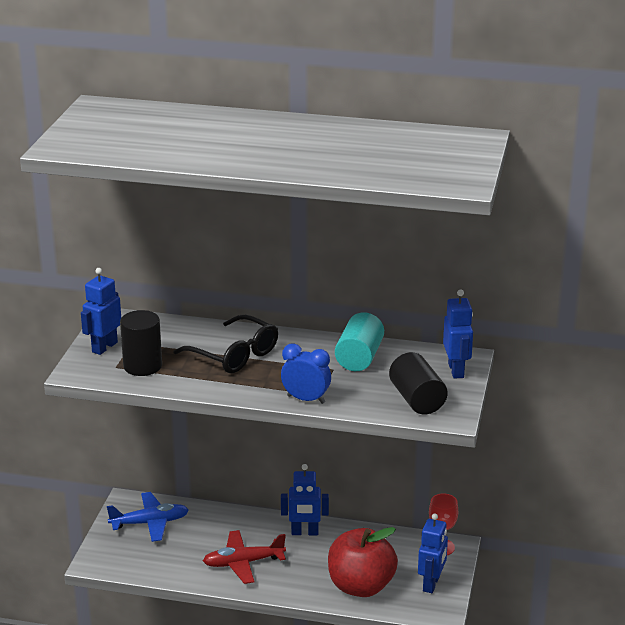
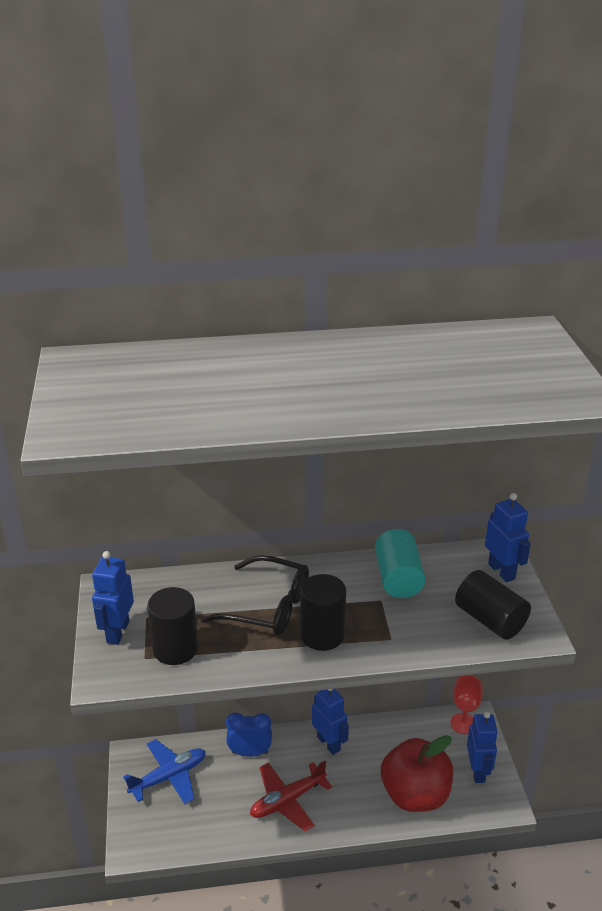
camera: 20 degrees left, 5 degrees up
blue clock [281,344,331,404] -> blue clock moved to [226,713,272,757]
blue robot [281,464,329,535] -> blue robot turned 105 degrees counterclockwise [312,689,349,755]
none -> black cylinder [300,574,346,651]

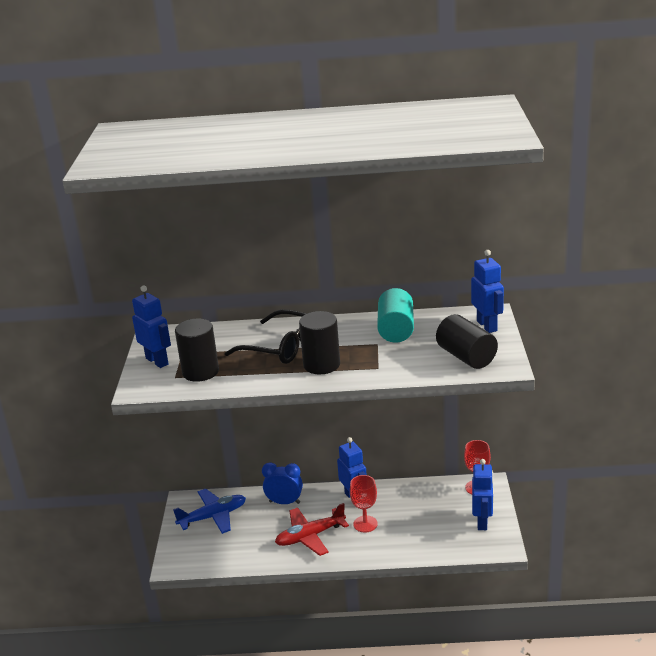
camera: 10 degrees right, 5 degrees down
blue robot [92,551,134,645] -> blue robot turned 120 degrees clockwise [132,285,171,368]
red apple [381,735,453,812] -> none
none -> red goblet [350,475,378,532]

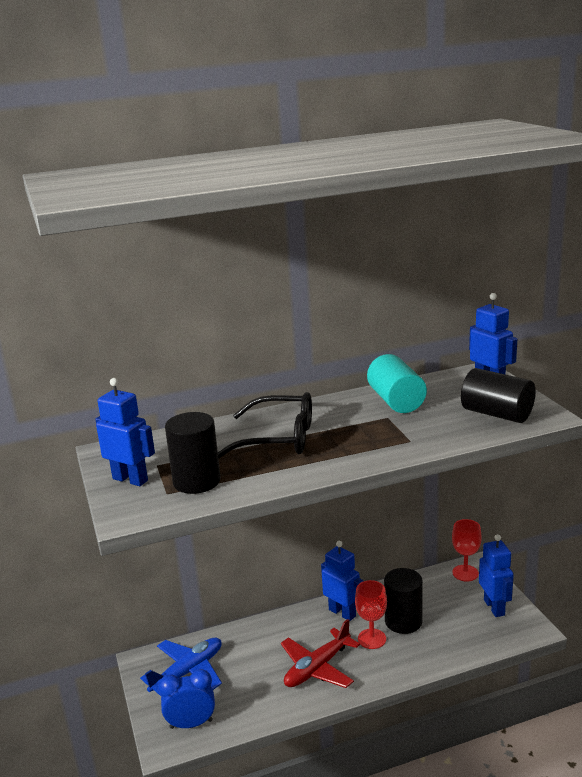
camera: 20 degrees left, 5 degrees down
blue clock [262,462,303,504] -> blue clock moved to [158,669,215,729]
black cylinder [299,311,340,374] -> black cylinder moved to [384,568,423,634]

